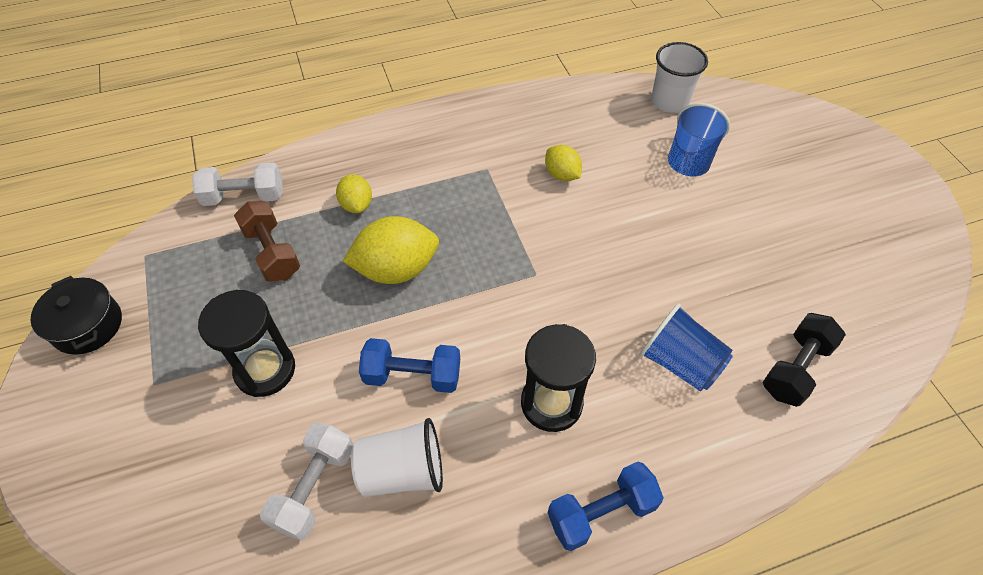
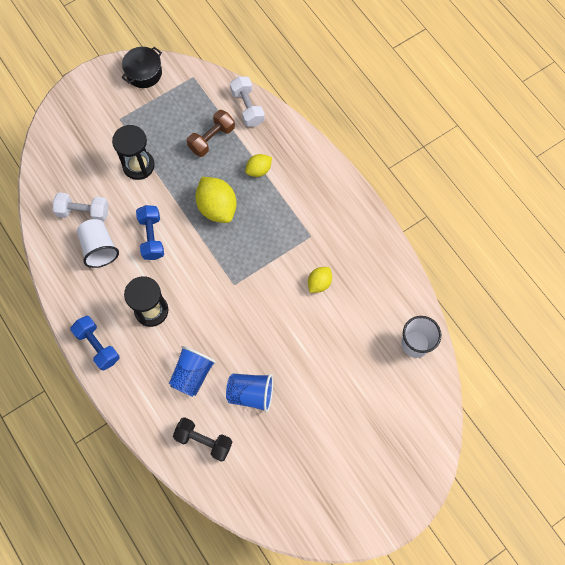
camera: 75 degrees right, 15 degrees up
blue cup [668,103,730,176] -> blue cup moved to [226,374,273,412]

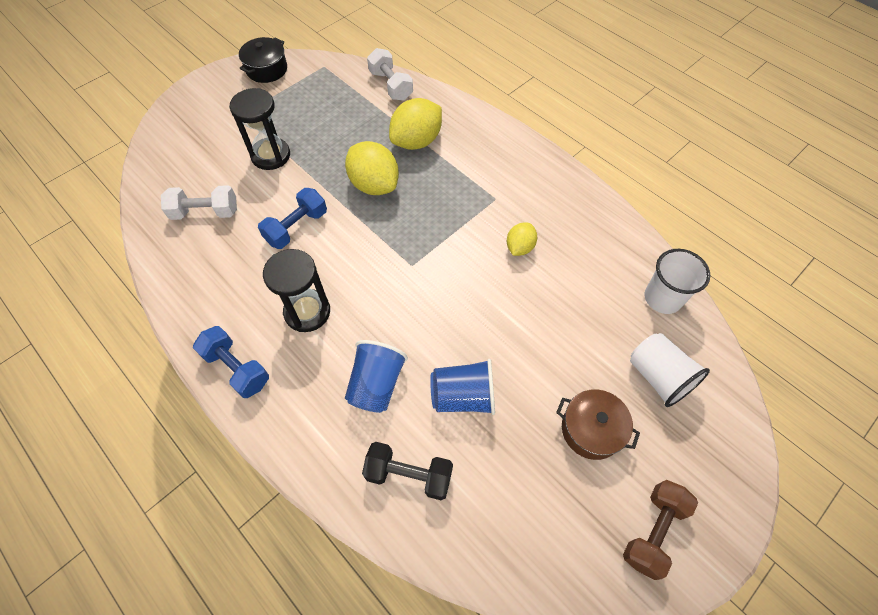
camera: 10 degrees left, 10 degrees down
white cup [77,219,119,268] -> white cup moved to [630,333,710,407]
blue dumbbell [136,205,164,260] -> blue dumbbell turned 60 degrees clockwise [258,188,327,249]
brown dumbbell [187,110,235,157] -> brown dumbbell moved to [623,480,698,580]
yellow lemon [245,154,272,177] -> yellow lemon [389,98,442,150], size x1.76
none -> brown pot [556,389,640,460]

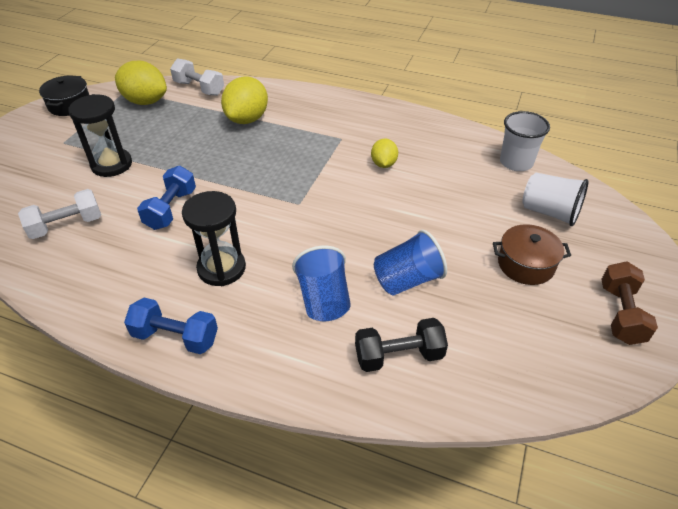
camera: 25 degrees left, 15 degrees down
yellow lemon [345,141,399,195] -> yellow lemon moved to [115,61,167,105]

